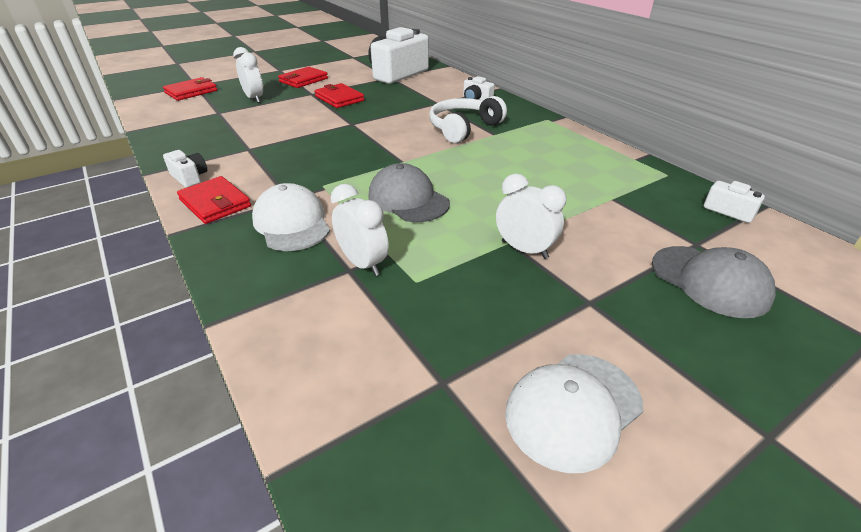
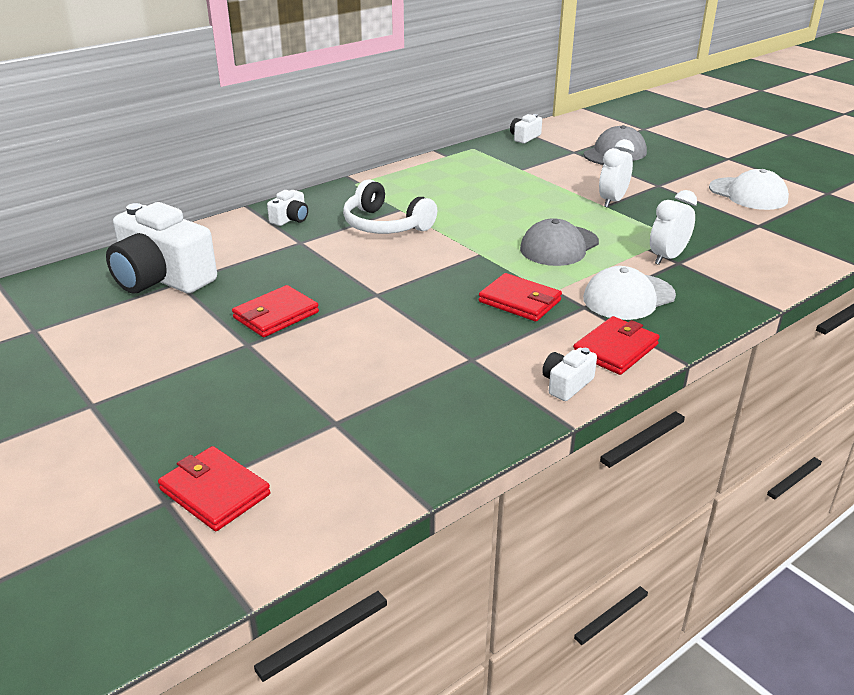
camera: 95 degrees left, 5 degrees down
white clock [233,47,263,103] -> none
red wallet [278,67,328,88] -> red wallet moved to [479,273,562,322]

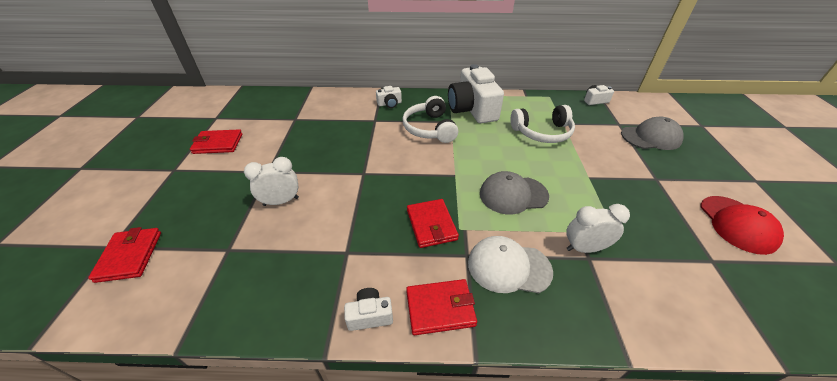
camera: 40 degrees right, 10 degrees up
white camera [106,202,217,293] -> white camera moved to [448,64,504,123]
red wallet [232,285,319,337] -> red wallet moved to [190,129,242,154]
white clock [599,139,634,208] -> white clock moved to [244,157,299,206]
white cap [709,169,789,210] -> red cap [700,196,784,255]
none -> white headphones [510,105,575,143]

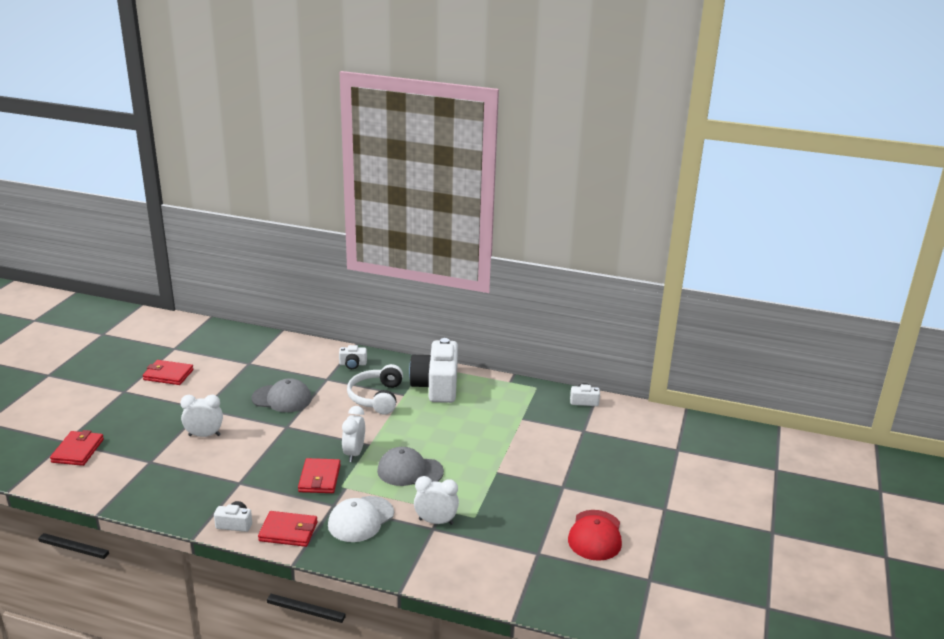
camera: 15 degrees right, 15 degrees down
white cap [468,236,553,293] -> white cap turned 75 degrees counterclockwise [328,496,394,542]
white headphones [510,105,575,143] -> none
grey cap [621,117,684,150] -> grey cap moved to [252,378,312,412]
none -> white clock [342,406,365,462]

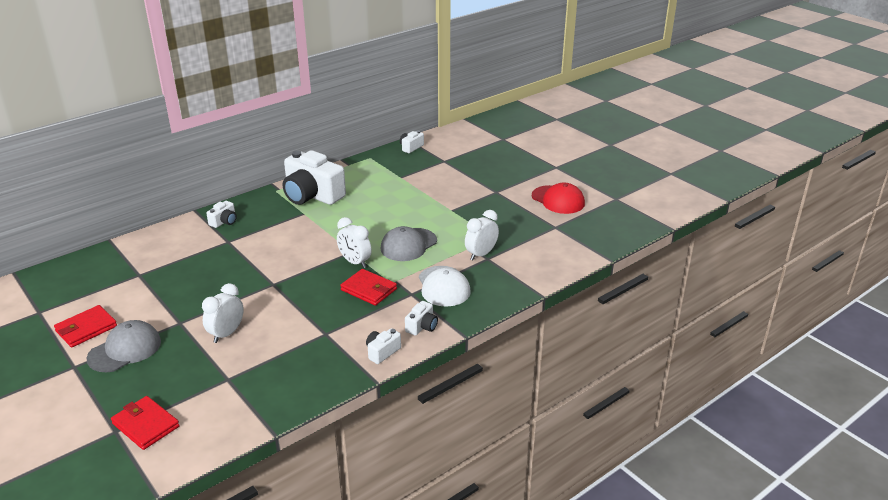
camera: 55 degrees left, 5 degrees up
grey cap [252,378,312,412] -> grey cap moved to [87,320,161,372]
red wallet [258,511,318,547] -> white camera [405,301,438,336]
white headphones [347,364,403,415] -> none

